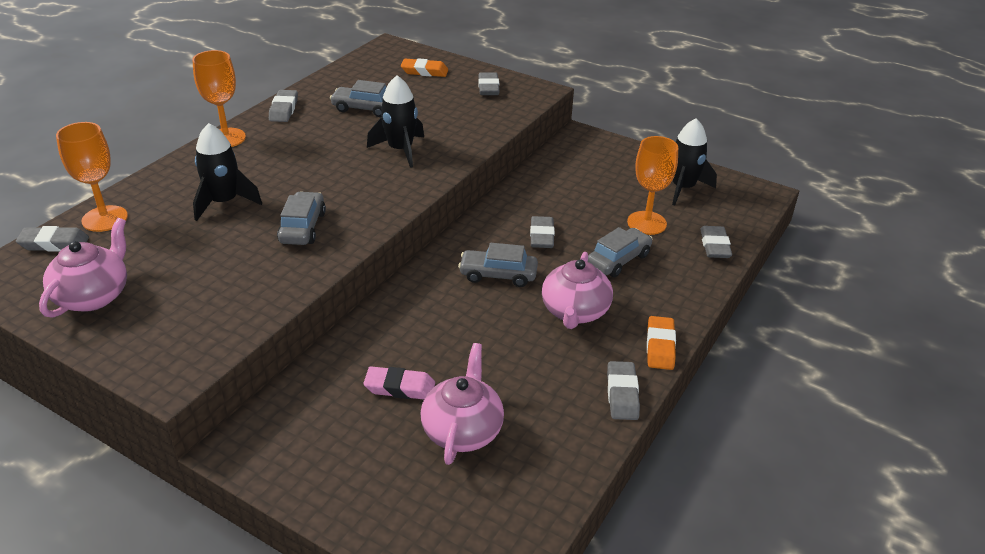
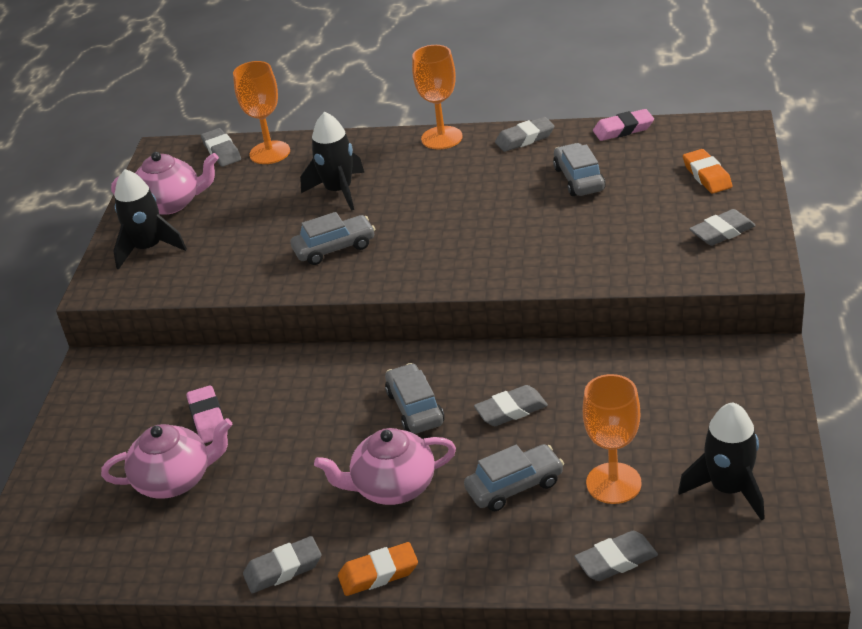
camera: 70 degrees right, 0 degrees up
black rocket [367,75,424,168] -> black rocket moved to [113,169,187,270]
grey car [588,227,653,277] -> grey car turned 45 degrees counterclockwise [464,444,564,511]
none -> pink eraser [593,109,654,141]

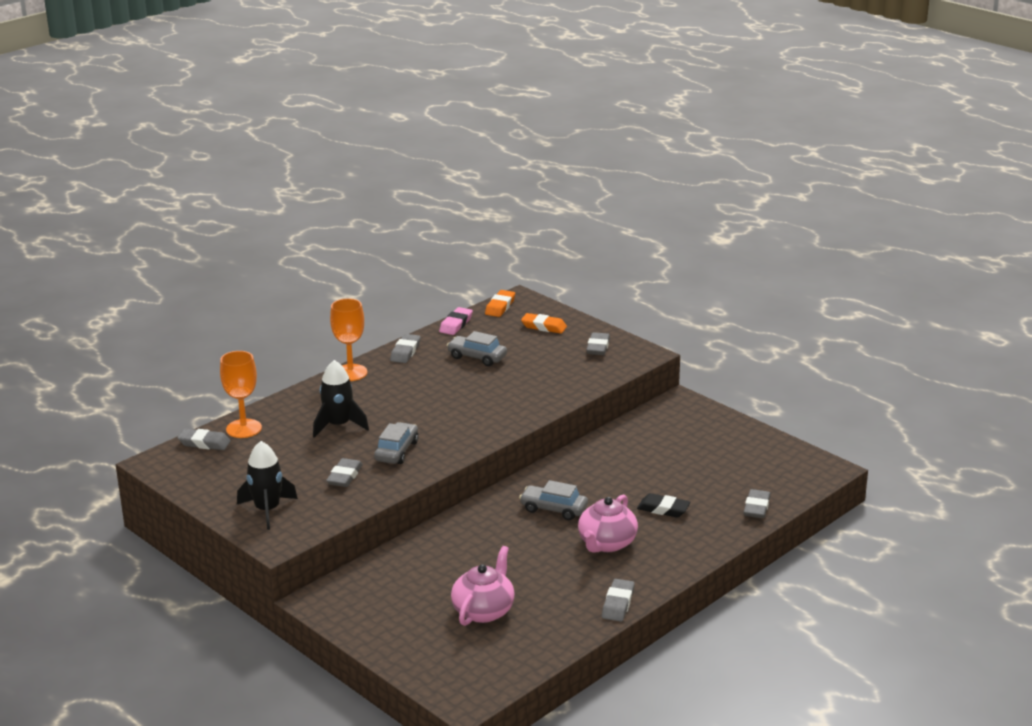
camera: 55 degrees left, 10 degrees down
pink teapot [111,152,219,215] -> none
pink eraser [187,385,224,443] -> none
orange eraser [338,542,418,596] -> orange eraser moved to [485,290,515,317]
grey car [464,444,564,511] -> black eraser [637,493,690,517]
grey eraser [474,385,548,426] -> grey eraser moved to [326,458,363,487]
orange goblet [583,374,642,504] -> none
black rocket [678,402,765,521] -> none

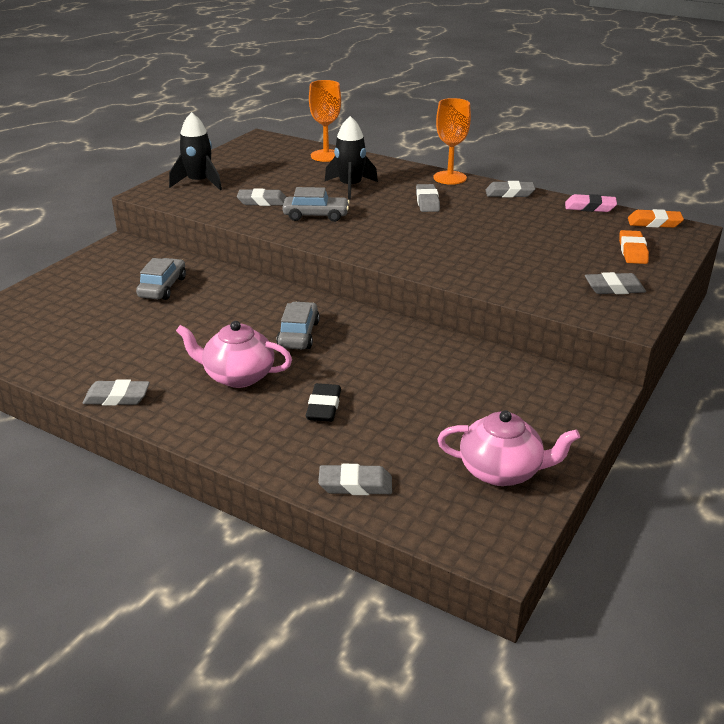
camera: 75 degrees right, 5 degrees up
grey eraser [178,429,231,450] -> grey eraser moved to [416,184,440,212]
grey car [447,331,507,366] -> grey car moved to [136,258,186,300]
pink teapot [451,546,515,626] -> pink teapot moved to [437,410,580,486]

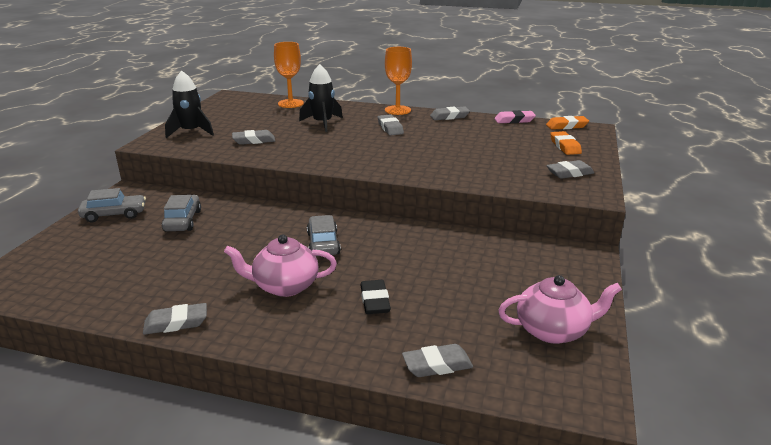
camera: 15 degrees left, 5 degrees down
grey car [282,187,350,222] -> grey car moved to [78,188,146,222]

